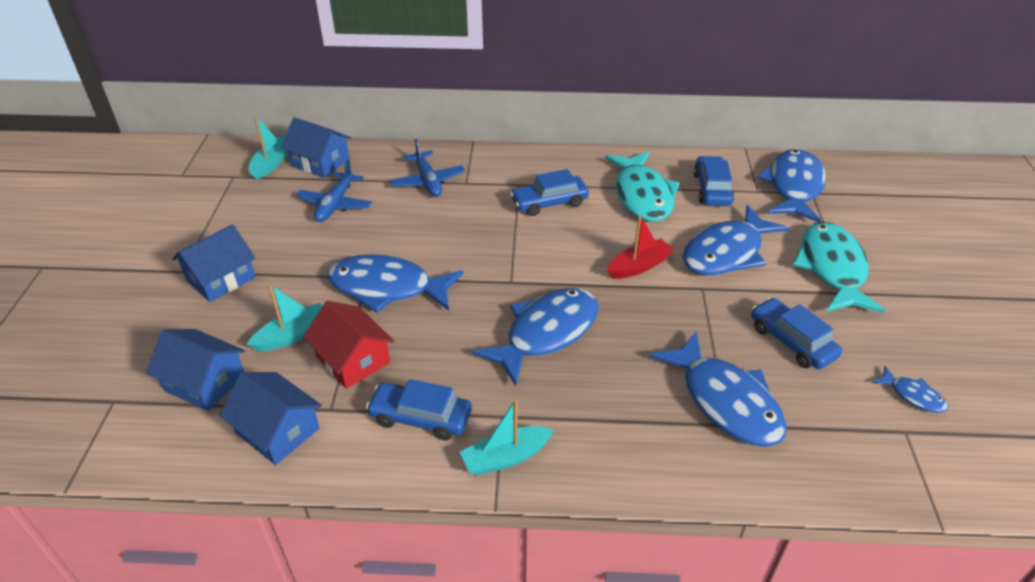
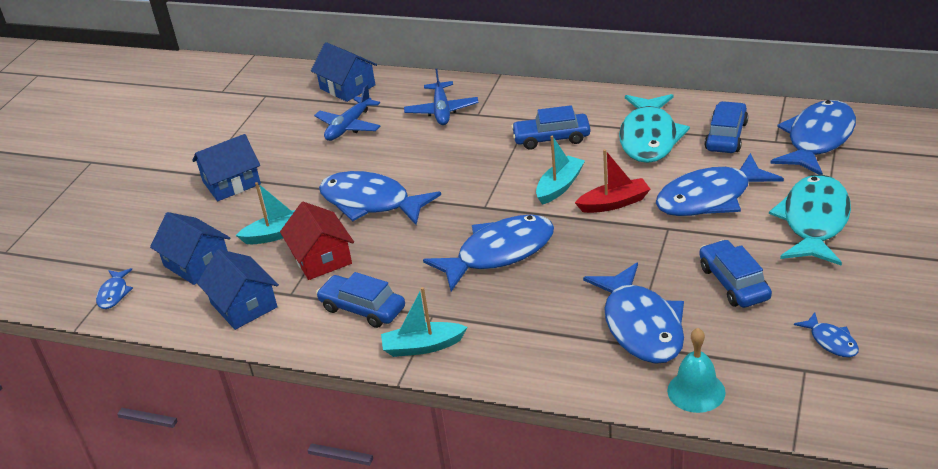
camera: 20 degrees right, 5 degrees down
turquoise boat [248,116,288,179] -> turquoise boat moved to [536,136,585,205]
none -> blue fish [96,268,133,309]
none -> turquoise bell [667,328,726,413]

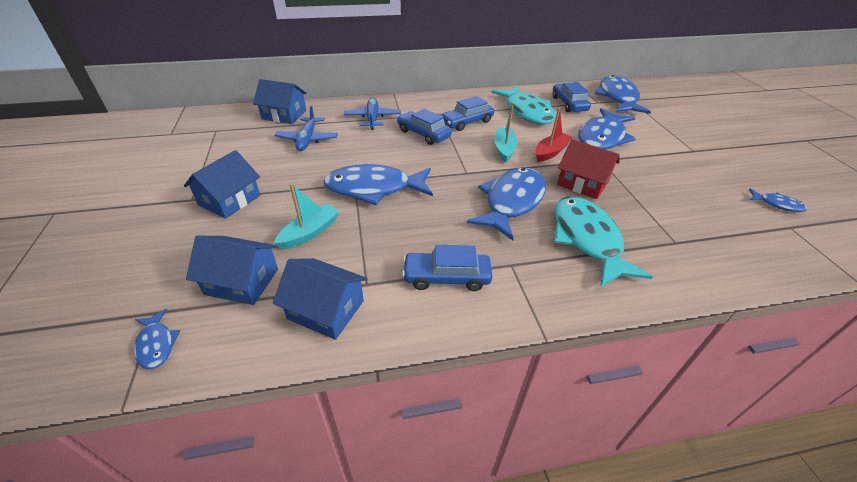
camera: 35 degrees left, 5 degrees up
red house [280,202,354,280] -> red house moved to [557,139,620,199]
turquoise boat [381,287,467,357] -> none
blue plane [404,69,479,125] -> blue plane turned 150 degrees counterclockwise [344,98,401,130]
blue fish [583,263,684,364] -> none
turquoise bell [667,328,726,413] -> none
blue car [699,240,772,308] -> blue car moved to [397,109,452,145]
turquoise fish [769,174,851,266] -> turquoise fish moved to [554,196,653,287]

